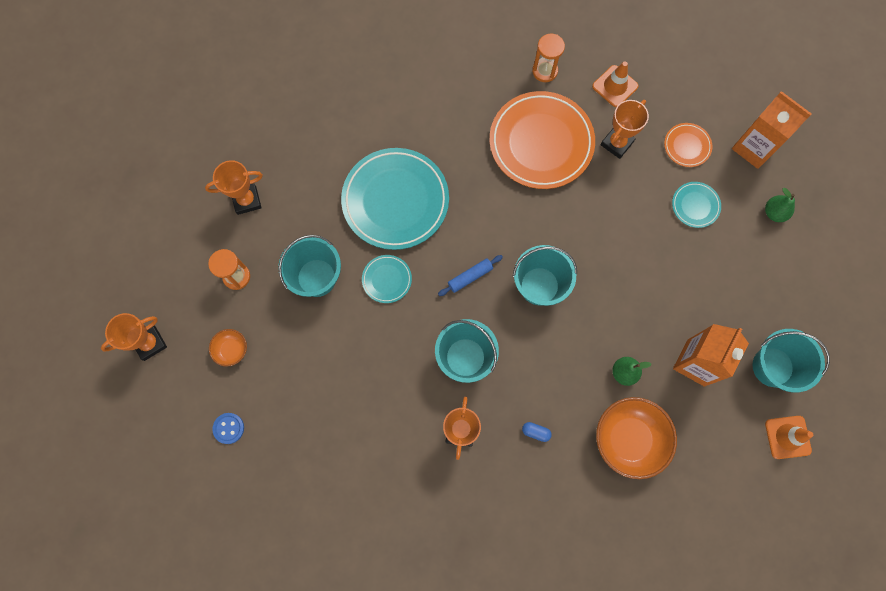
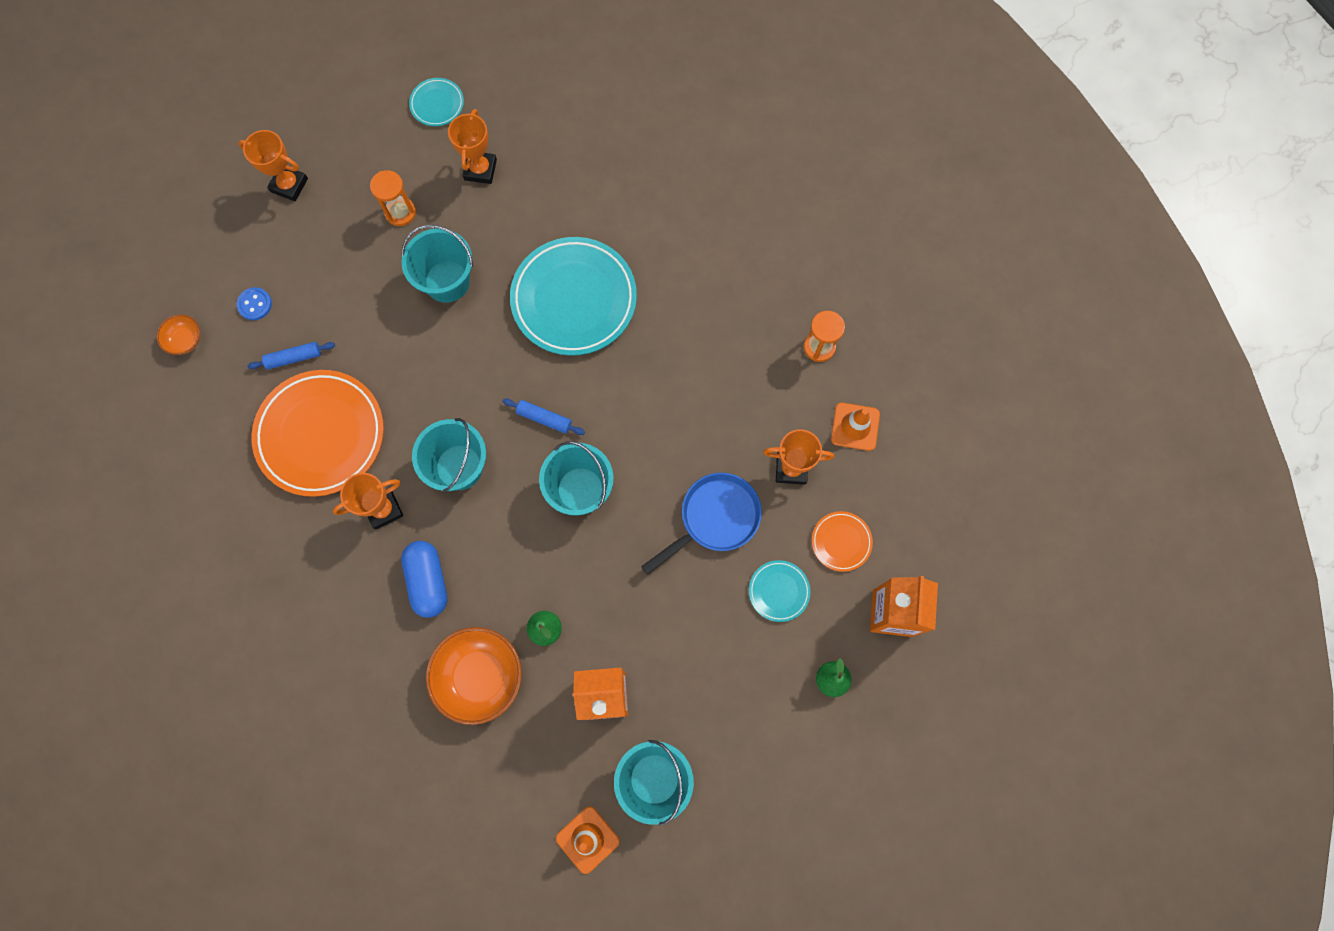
camera: 55 degrees right, 0 degrees up
orange trophy [205,160,263,215] -> orange trophy turned 60 degrees clockwise [448,109,497,184]
orange bowl [209,329,247,367] -> orange bowl moved to [157,314,200,355]
turquoise plate [362,255,412,303] -> turquoise plate moved to [409,78,464,126]
orange plate [489,91,595,189] -> orange plate moved to [251,370,384,497]
blue capsule [522,422,552,442] -> blue capsule [401,541,447,618], size x2.21
none -> blue rolling pin [247,342,335,370]
none -> blue pan [641,473,762,575]

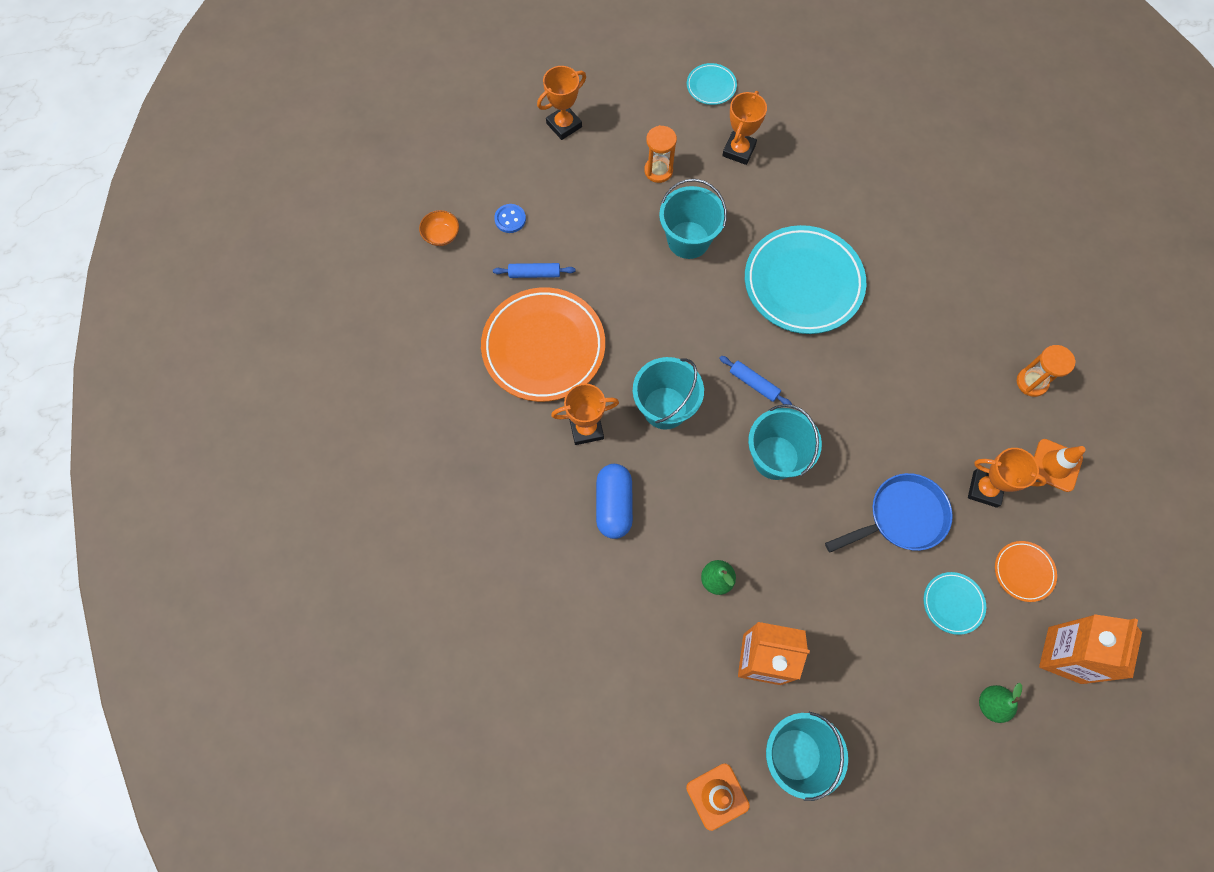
camera: 15 degrees right, 5 degrees down
orange trophy [238,130,308,201] -> orange trophy turned 75 degrees counterclockwise [537,66,586,140]
orange bowl [426,627,522,725] -> none

